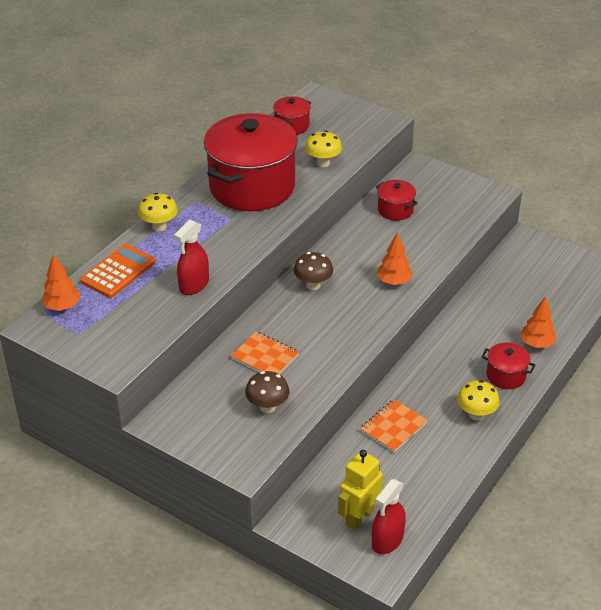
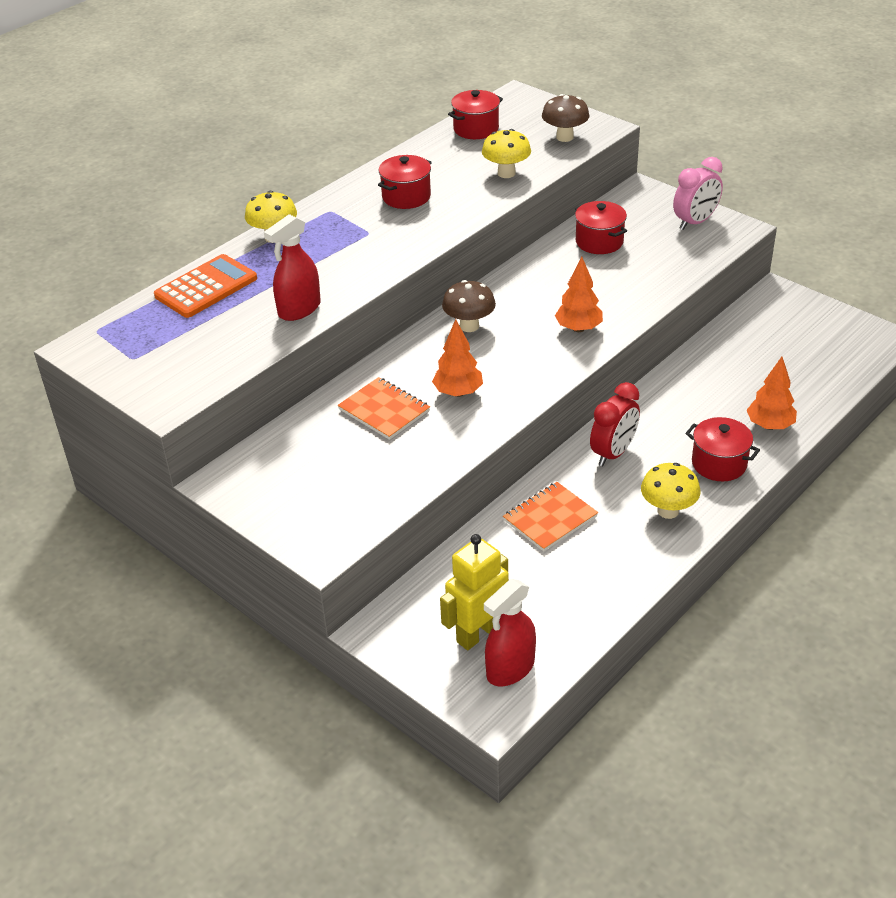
camera: 10 degrees right, 0 degrees up
orange tree [41,254,80,311] -> orange tree moved to [432,319,483,397]
red pot [204,113,298,211] -> red pot [378,155,432,209], size x0.43
brown mushroom [245,371,290,413] -> brown mushroom moved to [542,94,590,142]
none -> red clock [590,382,640,466]
none -> pink clock [673,157,723,230]

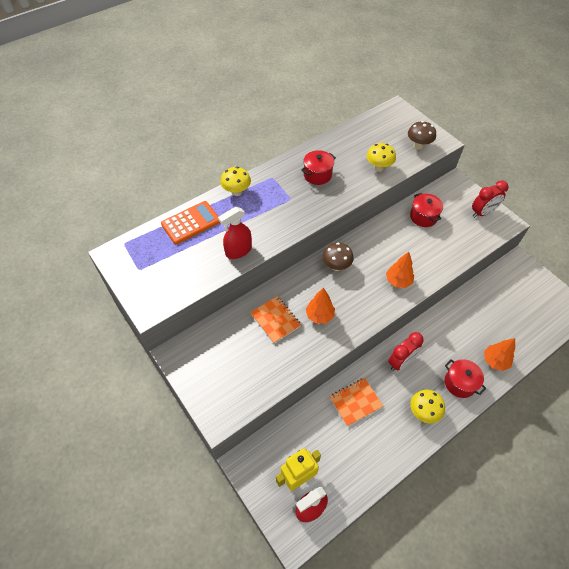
camera: 10 degrees right, 15 degrees up
red pot [448,90,503,139] -> none
pink clock [673,157,723,230] -> red clock [472,180,509,218]

